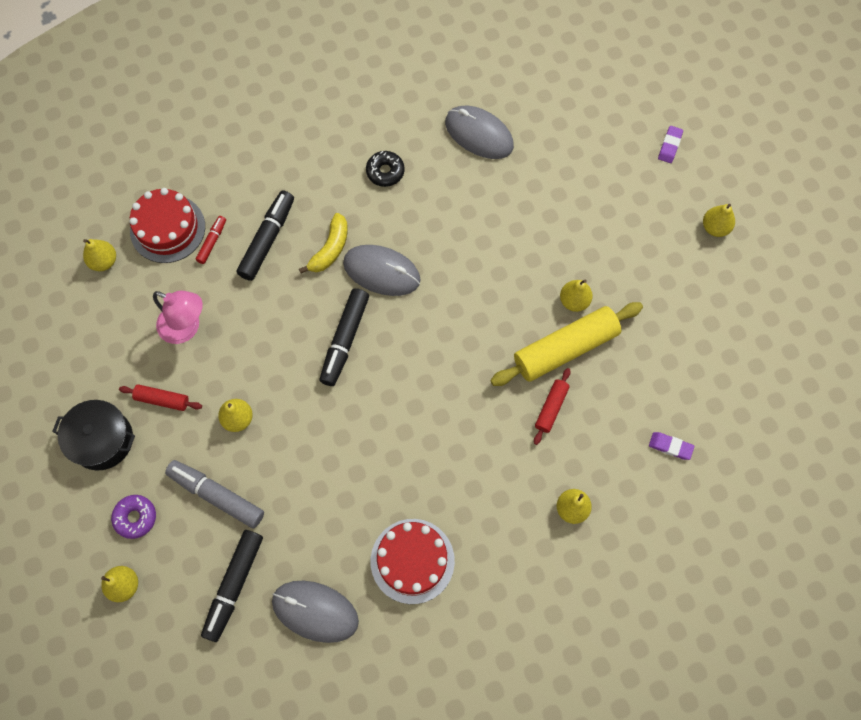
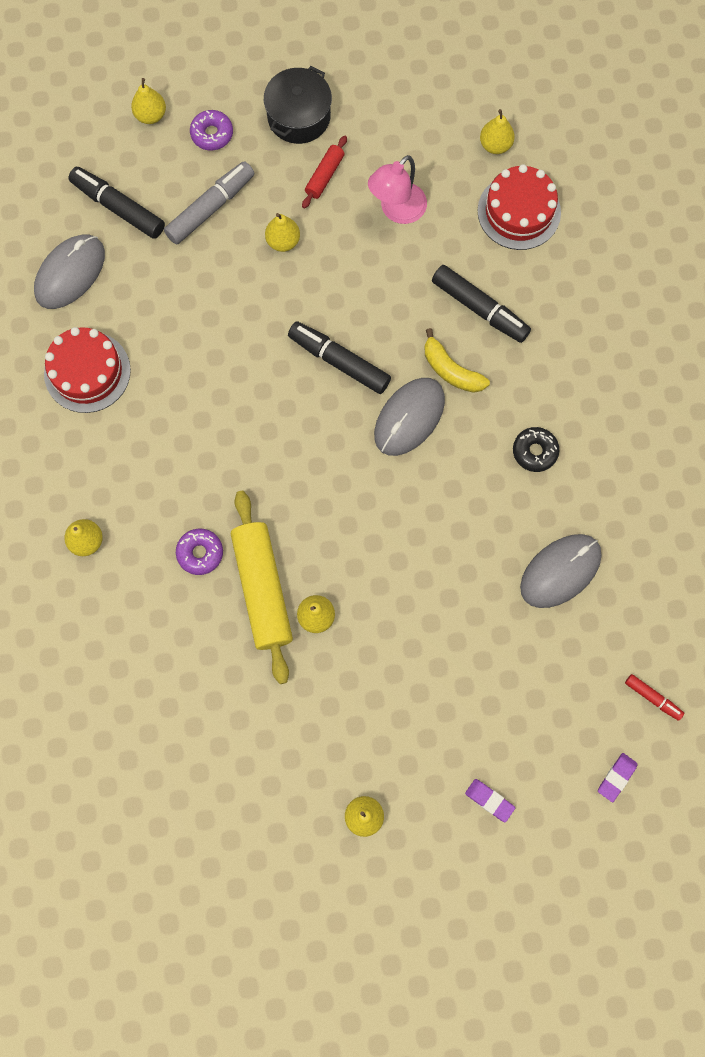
camera: 105 degrees right, 5 degrees up
red marker [196,216,226,264] -> red marker moved to [625,674,684,721]
red rolling pin [534,368,571,445] -> purple donut [176,528,223,575]
purple eraser [649,432,695,460] -> purple eraser moved to [598,753,638,802]

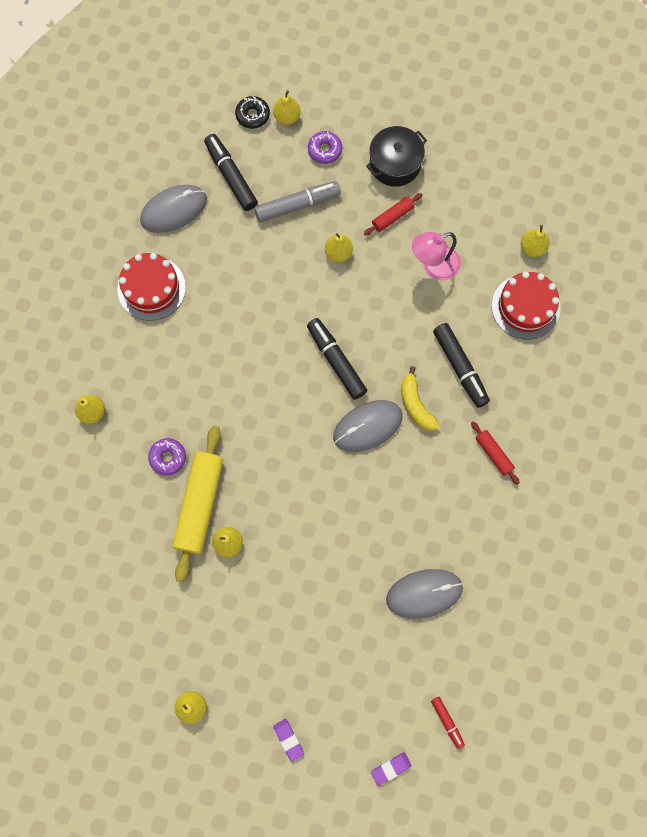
camera: 25 degrees right, 0 degrees up
black donut [513,427,559,472] -> black donut moved to [235,96,270,129]
none -> red rolling pin [471,421,520,485]

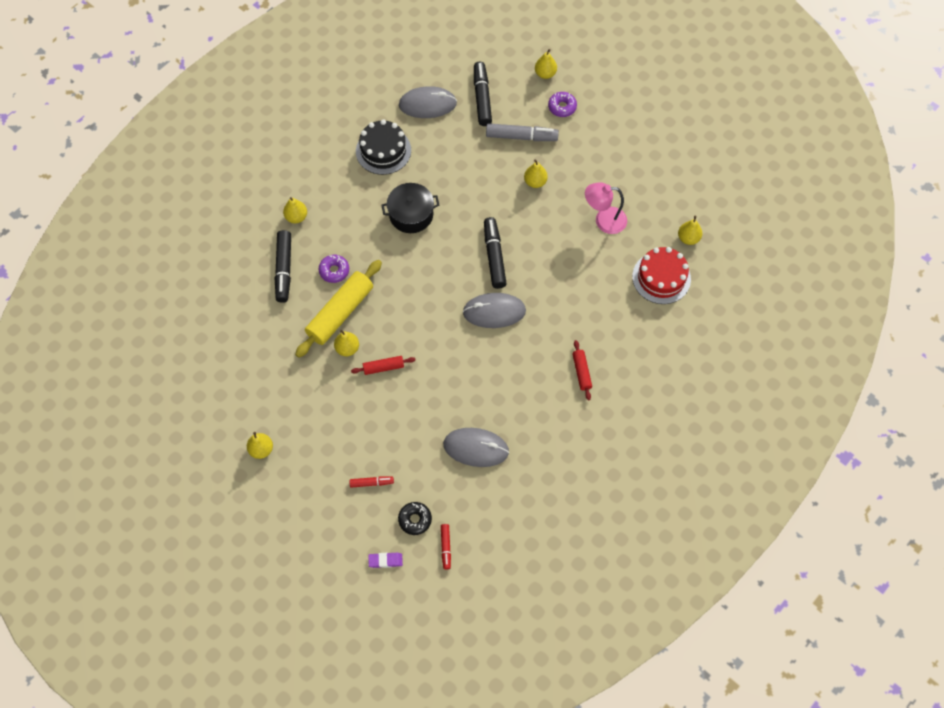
camera: 25 degrees right, 10 degrees down
red cake [117,253,186,321] -> black cake [356,119,411,175]
black donut [235,96,270,129] -> black donut moved to [398,502,432,535]
purple eraser [273,719,304,762] -> none
red rolling pin [364,193,422,236] -> red rolling pin moved to [351,356,415,375]
black pot [366,126,427,187] -> black pot moved to [382,183,439,233]
yellow banana [401,366,440,431] -> none
black marker [433,323,490,408] -> black marker moved to [275,230,291,303]
none -> red marker [349,476,394,488]

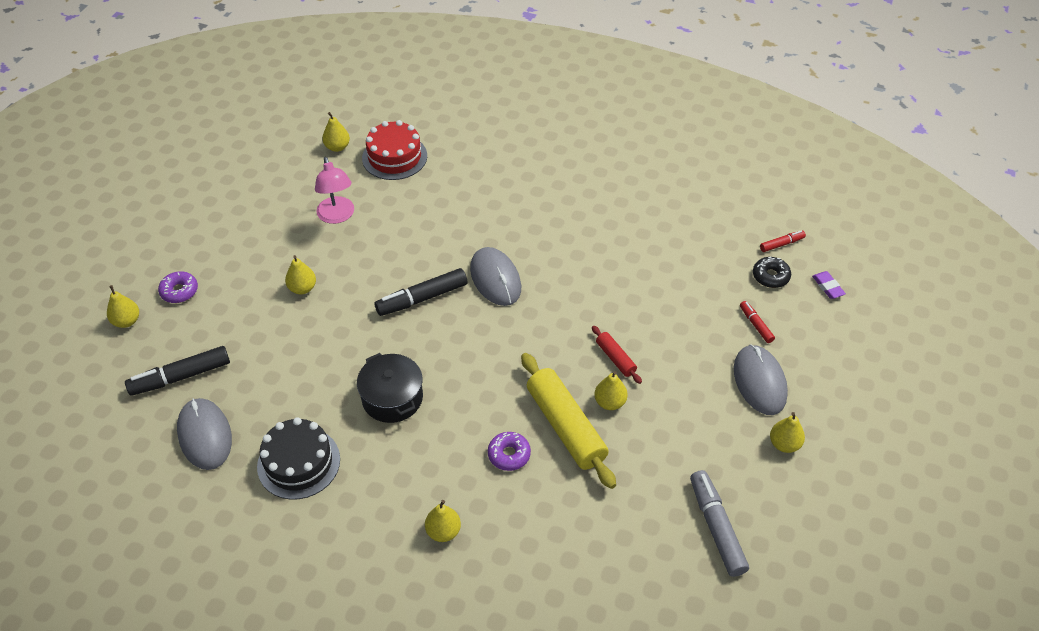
camera: 110 degrees left, 15 degrees down
black marker [275,230,291,303] -> none
yellow rolling pin [295,260,382,358] -> yellow rolling pin turned 45 degrees clockwise [521,353,616,489]
grey mouse [443,428,509,467] -> grey mouse moved to [734,344,788,415]
grey marker [486,123,559,141] -> grey marker moved to [690,470,749,577]
red rolling pin [572,340,592,400] -> none

